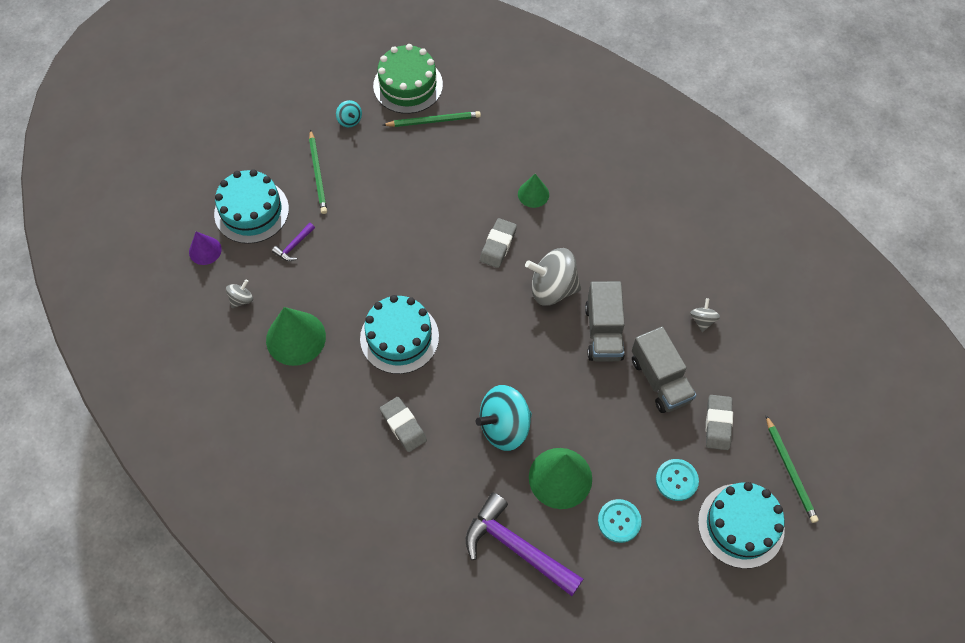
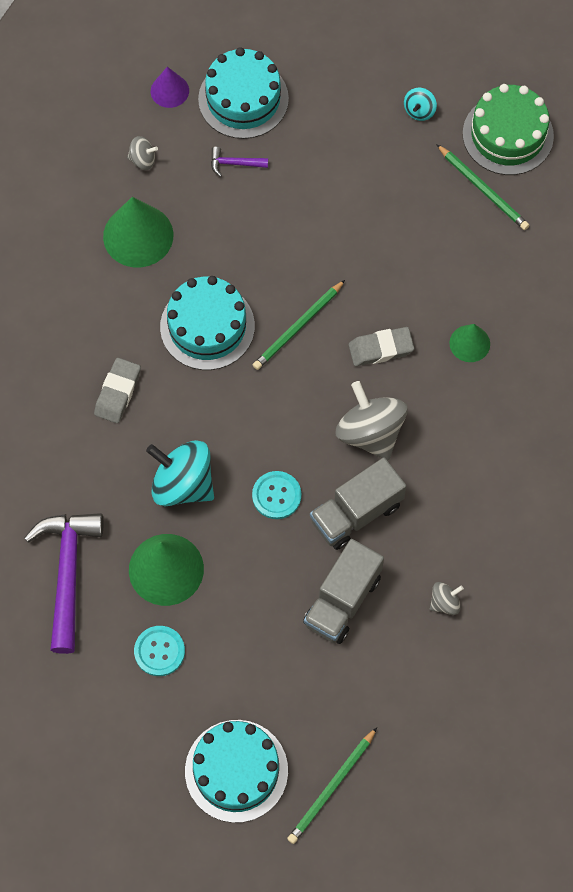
camera: 55 degrees right, 5 degrees up
green pencil [309,129,327,214] -> green pencil moved to [253,280,345,370]
turquoise button [656,459,699,501] -> turquoise button moved to [252,471,301,519]
grey eraser [706,395,733,450] -> none

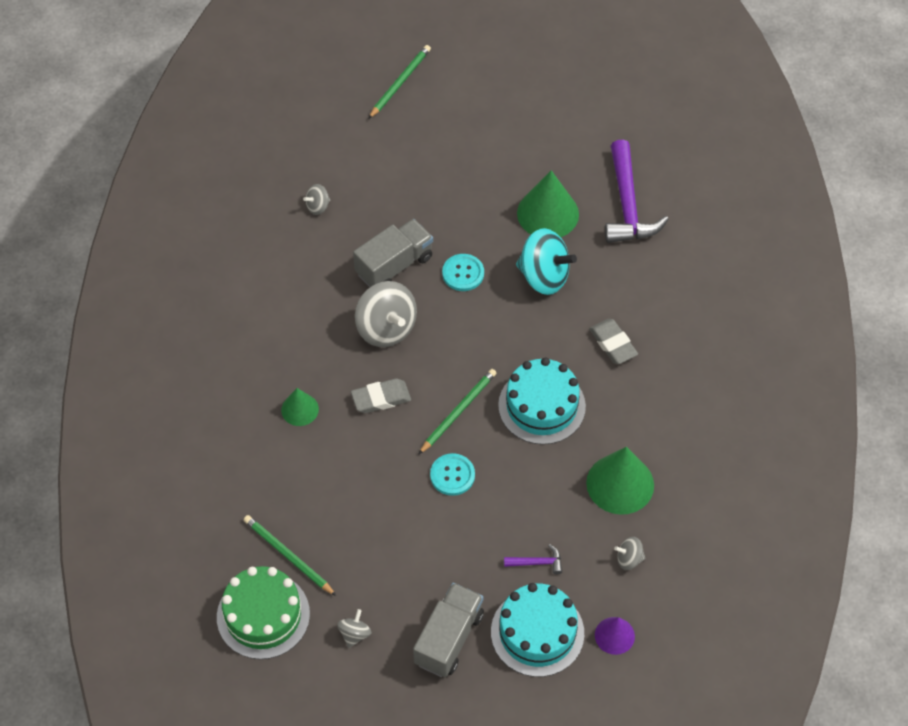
camera: 175 degrees right, 10 degrees down
grey eraser [94,358,141,423] -> grey eraser turned 45 degrees counterclockwise [589,319,638,364]
turquoise button [134,626,185,676] -> turquoise button moved to [430,453,475,496]
turquoise cake [185,720,288,823] -> none
grey truck [303,539,384,644] -> grey truck moved to [413,583,484,677]
turquoise spinning top [404,88,437,121] -> grey spinning top [337,609,371,648]

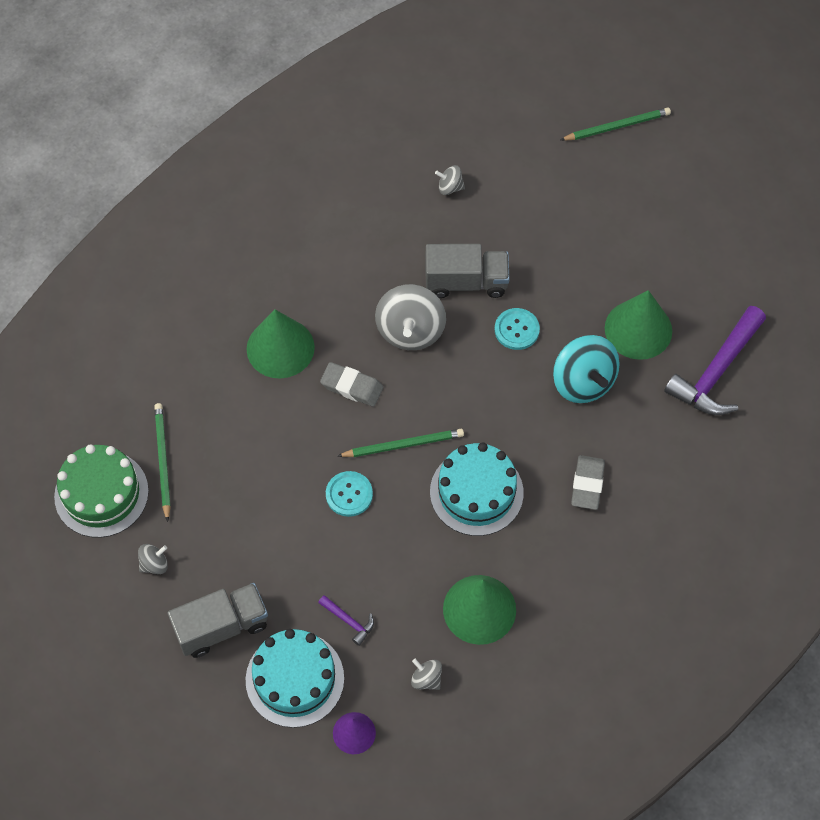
camera: 40 degrees right, 5 degrees up
green cone [281,388,319,426] -> green cone [247,310,315,379], size x1.76

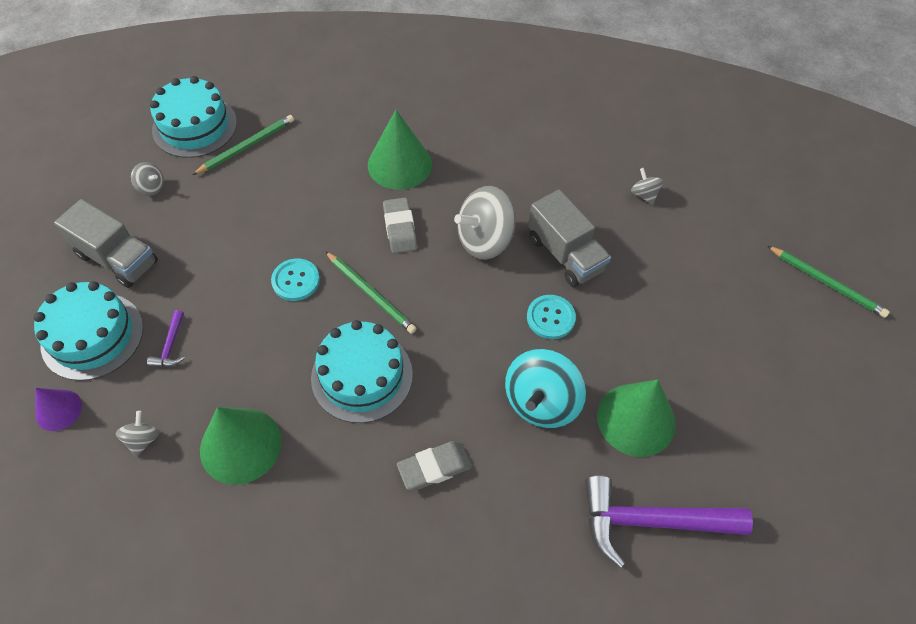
camera: 55 degrees right, 5 degrees down
green cake [54,444,149,538] -> turquoise cake [150,76,237,158]

